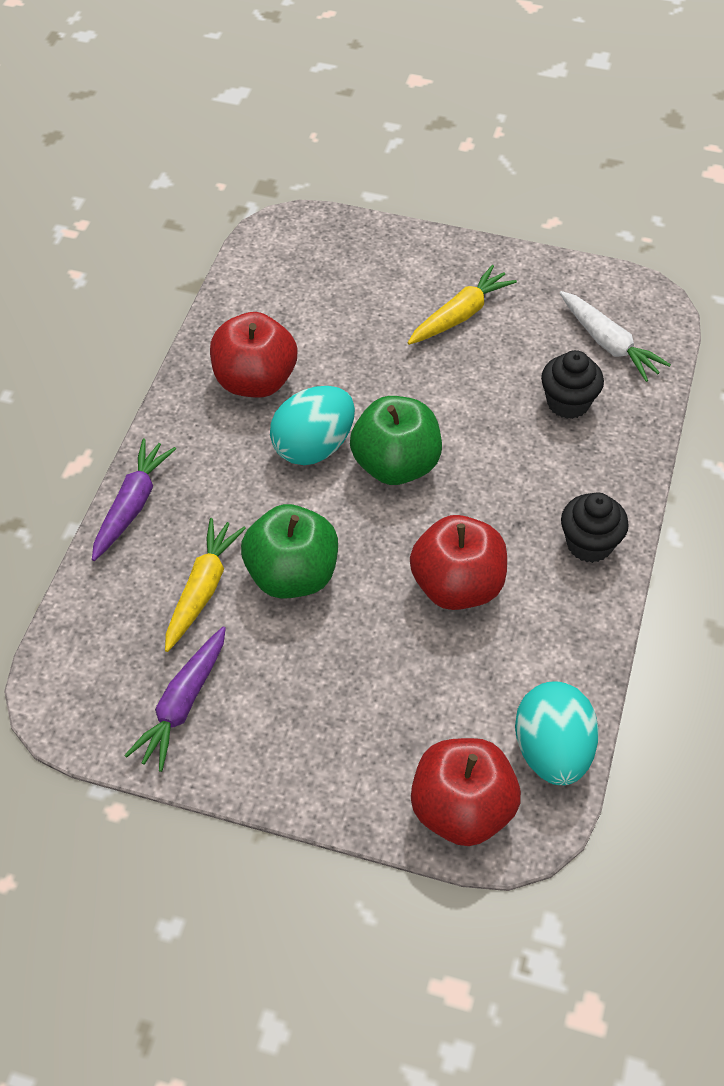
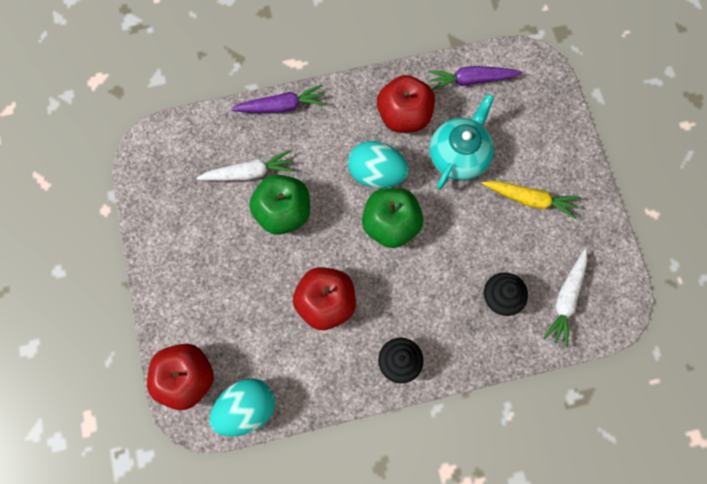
camera: 60 degrees right, 20 degrees up
purple carrot [124,626,226,772] -> purple carrot moved to [428,66,522,91]
yellow carrot [165,518,246,652] -> white carrot [196,150,295,181]
none -> turquoise teapot [430,94,494,190]

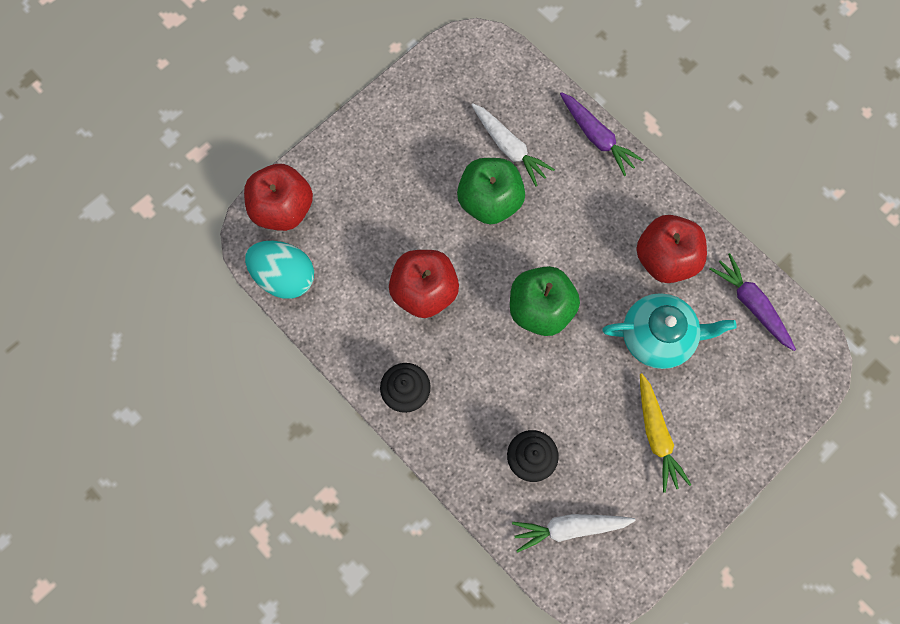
camera: 60 degrees right, 0 degrees up
turquoise egg [348,141,409,188] -> none

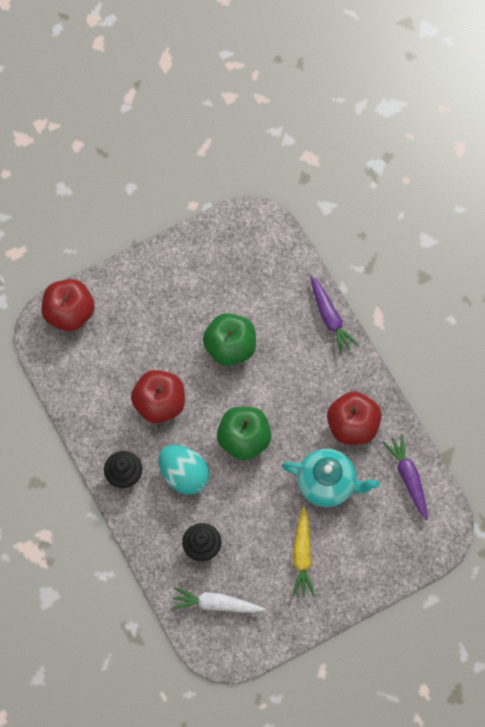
camera: 15 degrees right, 5 degrees down
turquoise egg [245,241,314,299] -> turquoise egg moved to [159,445,209,494]
white carrot [472,103,555,186] -> none

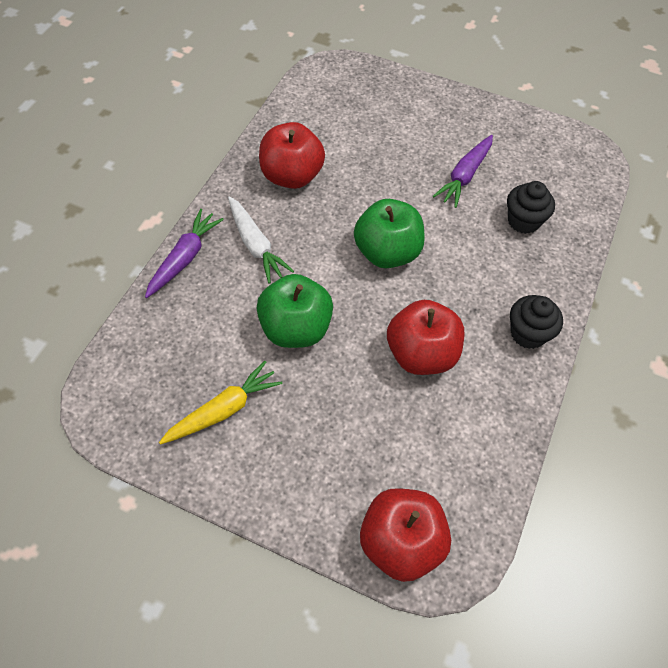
camera: 130 degrees left, 10 degrees down
turquoise egg [159,445,209,494] -> none
white carrot [171,587,265,613] -> white carrot moved to [228,196,294,284]
turquoise teapot [282,449,379,507] -> none
yellow carrot [292,506,315,596] -> yellow carrot moved to [159,361,283,445]
purple carrot [382,434,428,520] -> purple carrot moved to [433,135,493,208]

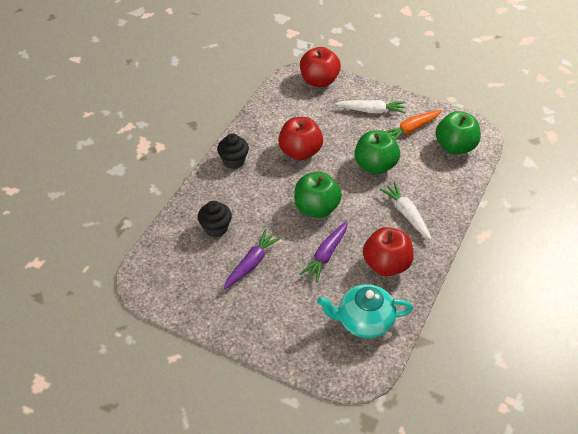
camera: 175 degrees left, 10 degrees down
purple carrot [145,209,224,298] -> purple carrot moved to [300,221,348,282]
yellow carrot [159,361,283,445] -> orange carrot [386,110,442,140]
none -> turquoise teapot [317,284,413,338]
none -> white carrot [335,100,406,114]
none -> green apple [436,111,481,155]

